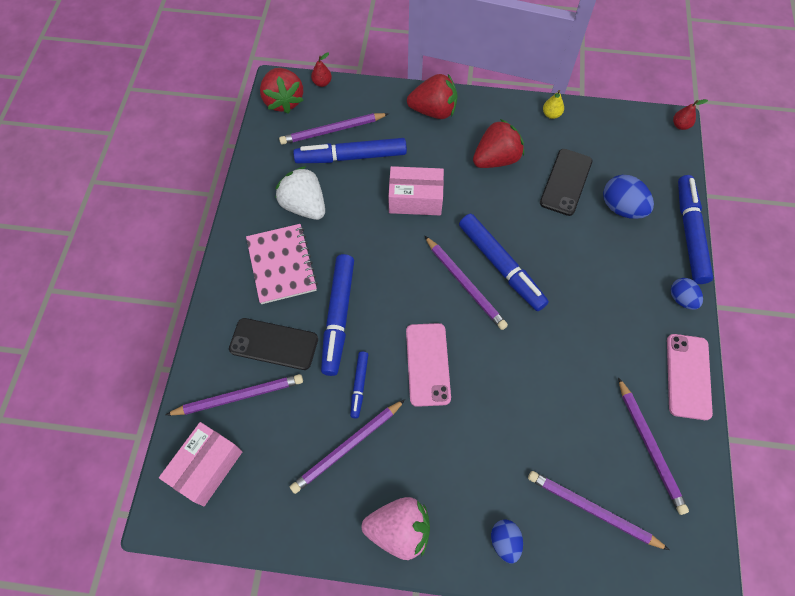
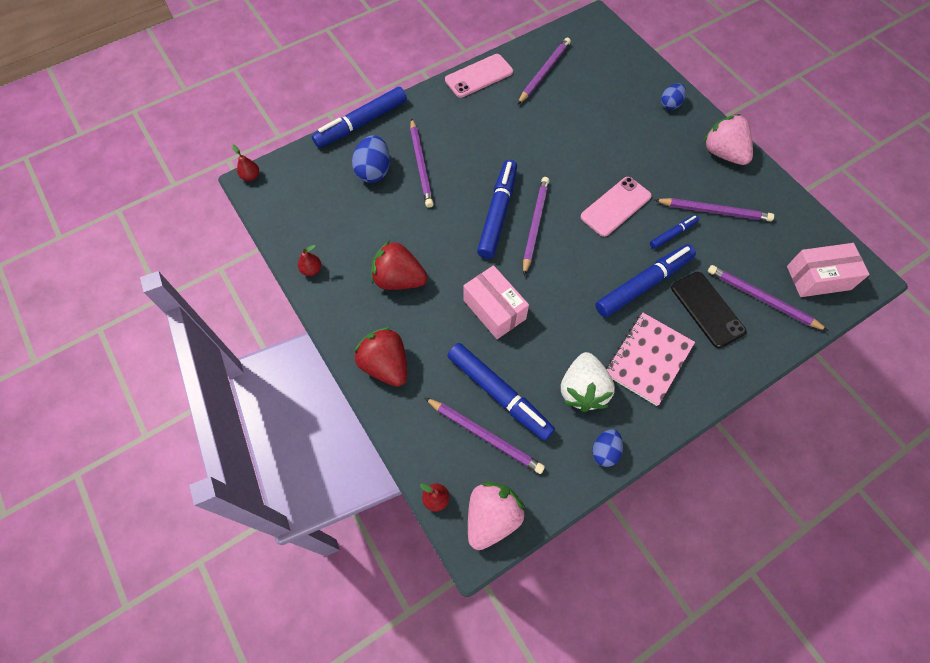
camera: 130 degrees left, 0 degrees up
red strawberry [260,68,303,114] -> pink strawberry [468,482,525,550]
purple pencil [528,471,669,550] -> purple pencil moved to [410,118,434,208]
black phone [540,149,593,216] -> none
yellow pear [543,90,564,119] -> red pear [298,245,321,276]
blue egg [671,278,703,310] -> blue egg moved to [592,429,623,467]

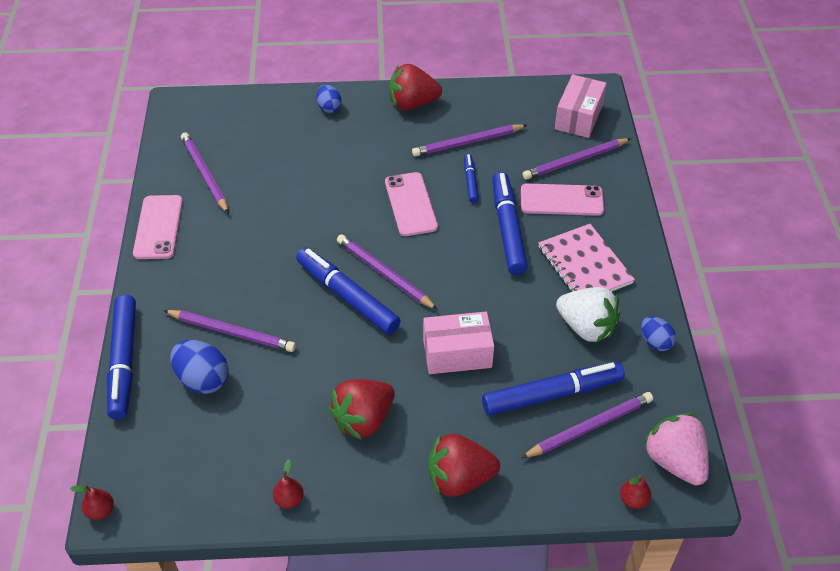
camera: 60 degrees left, 15 degrees down
purple pencil [655,198,774,221] -> purple pencil turned 150 degrees counterclockwise [412,124,527,157]
black phone [671,272,746,348] -> pink phone [521,183,604,216]
pink strawberry [703,114,753,165] -> red strawberry [389,64,442,110]

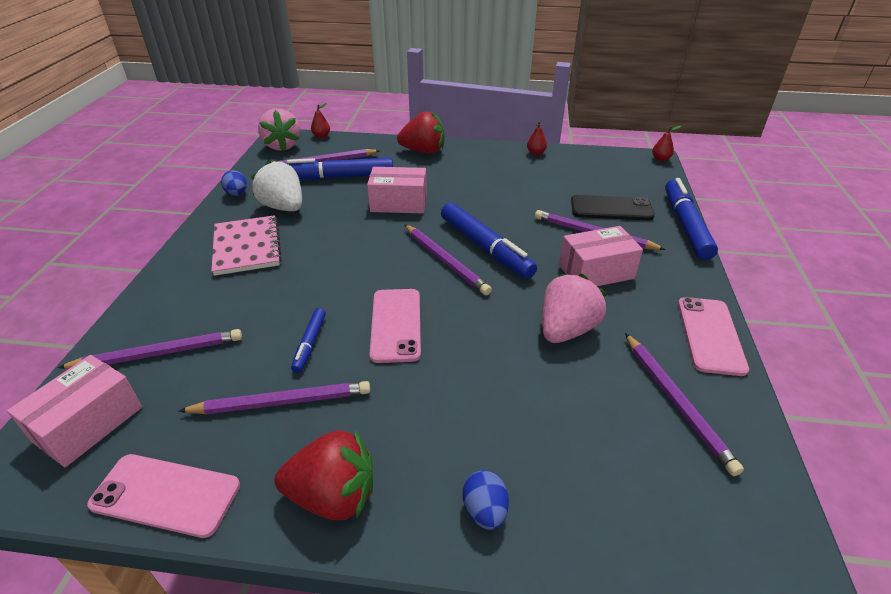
camera: 170 degrees left, 10 degrees down
blue egg [170,340,228,394] -> black phone [571,195,655,220]
red strawberry [329,379,395,440] -> none
blue marker [492,172,528,275] -> none
pink phone [521,183,604,216] -> pink phone moved to [87,454,240,538]
none -> pink strawberry [542,274,607,343]
none -> pink box [559,226,643,286]

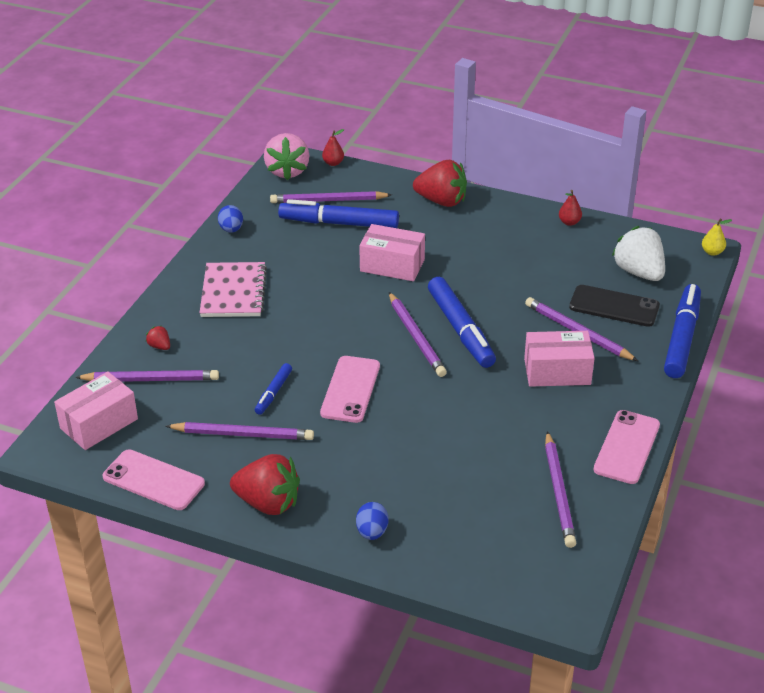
camera: 15 degrees right, 0 degrees up
white strawberry [251,160,302,211] -> white strawberry moved to [612,226,665,281]
pink strawberry [542,274,607,343] -> none
red pear [652,126,681,161] -> yellow pear [702,218,732,256]
none -> red strawberry [146,326,170,350]

